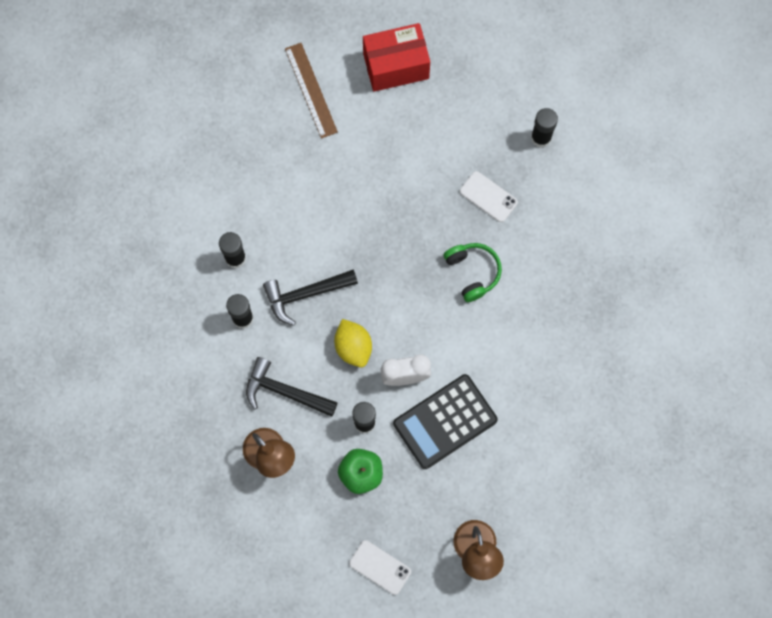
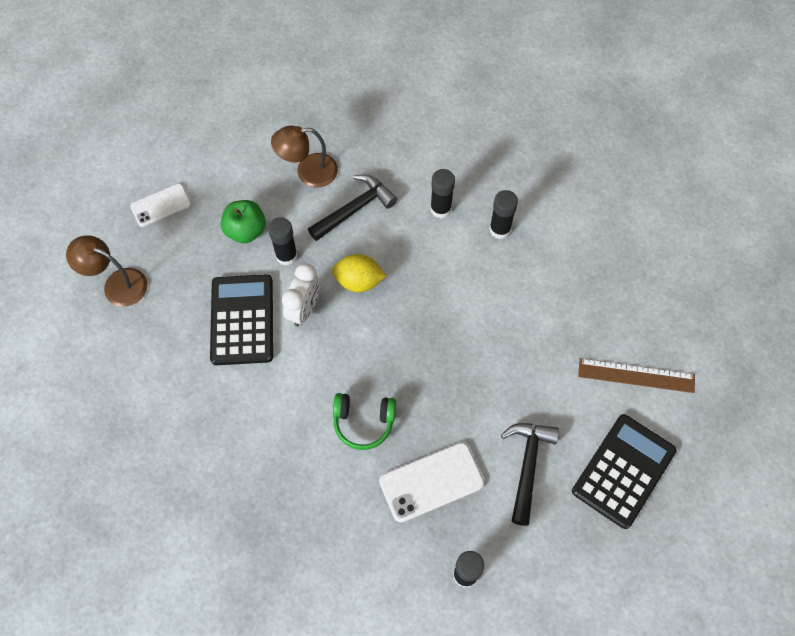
camera: 120 degrees right, 10 degrees down
black hammer [263,270,358,326] -> black hammer moved to [501,423,559,526]
red box [363,23,430,92] -> black calculator [572,414,677,529]
white phone [460,171,518,222] -> white phone [379,442,484,523], size x1.53

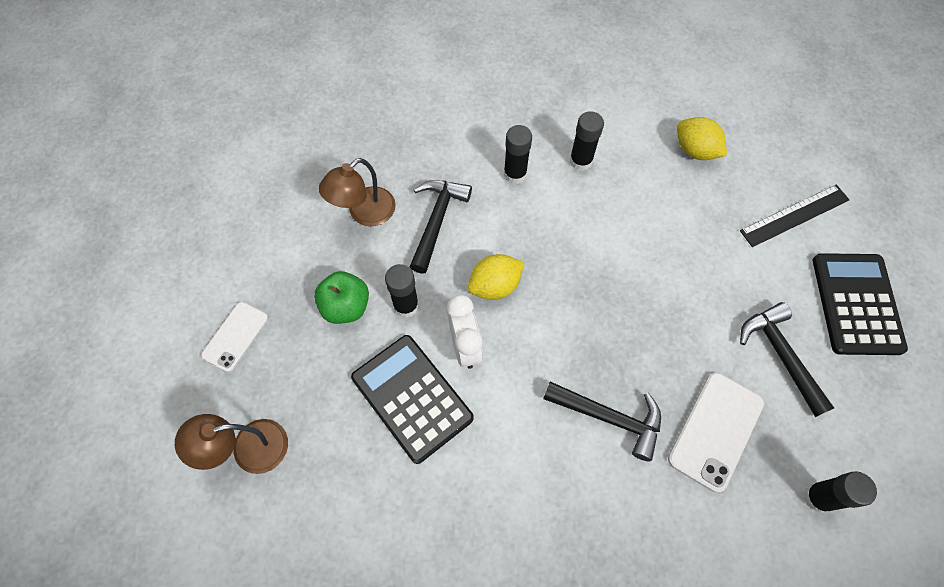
camera: 35 degrees left, 0 degrees up
green headphones [333,393,396,450] -> black hammer [543,382,661,461]
brown ruler [578,358,695,393] -> black ruler [740,185,849,247]
none -> yellow lemon [677,117,727,160]

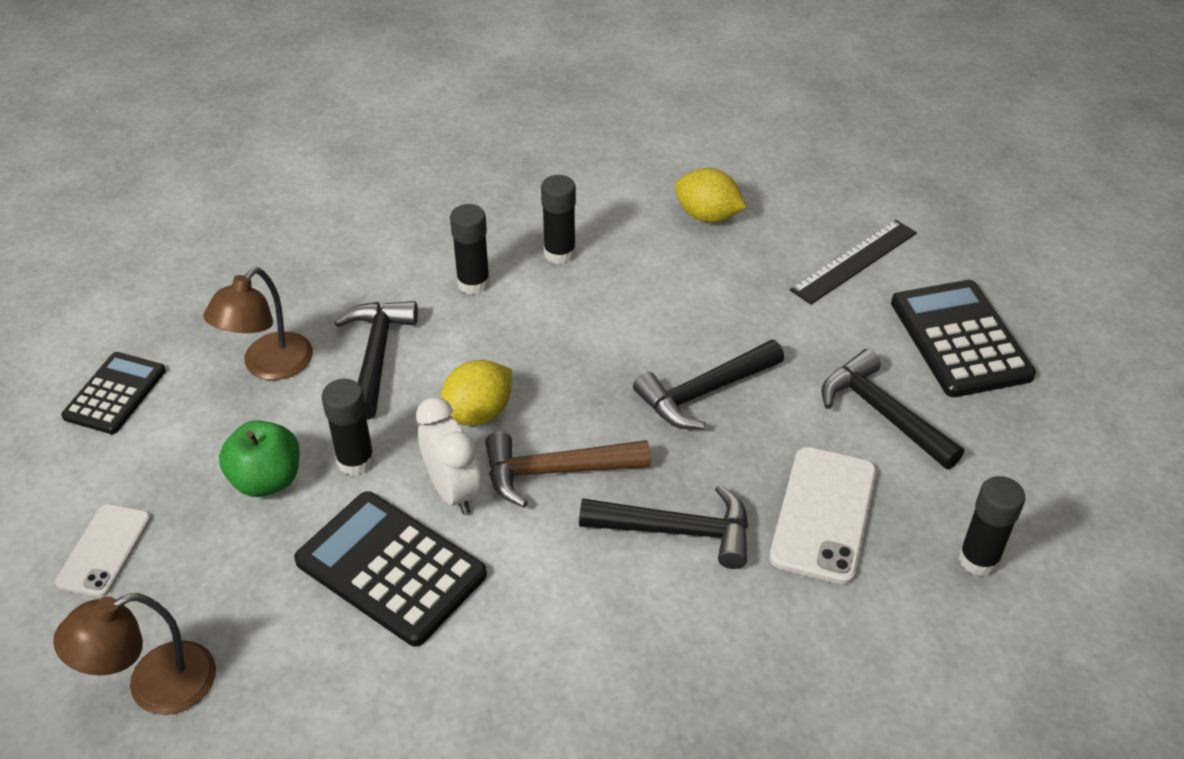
camera: 15 degrees left, 20 degrees down
none -> black calculator [61,352,166,434]
none -> brown hammer [485,432,651,508]
none -> black hammer [633,340,784,430]

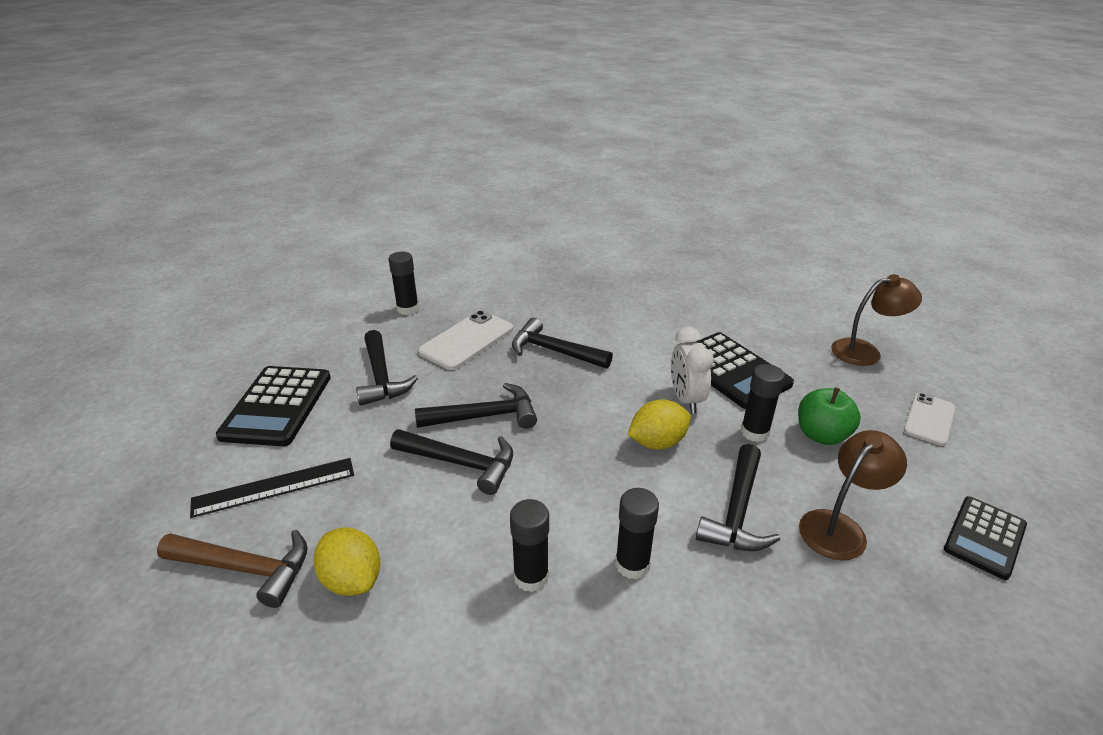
camera: 160 degrees left, 10 degrees down
brown hammer [485,432,651,508] -> brown hammer moved to [157,530,308,608]
none -> black hammer [390,429,513,495]

